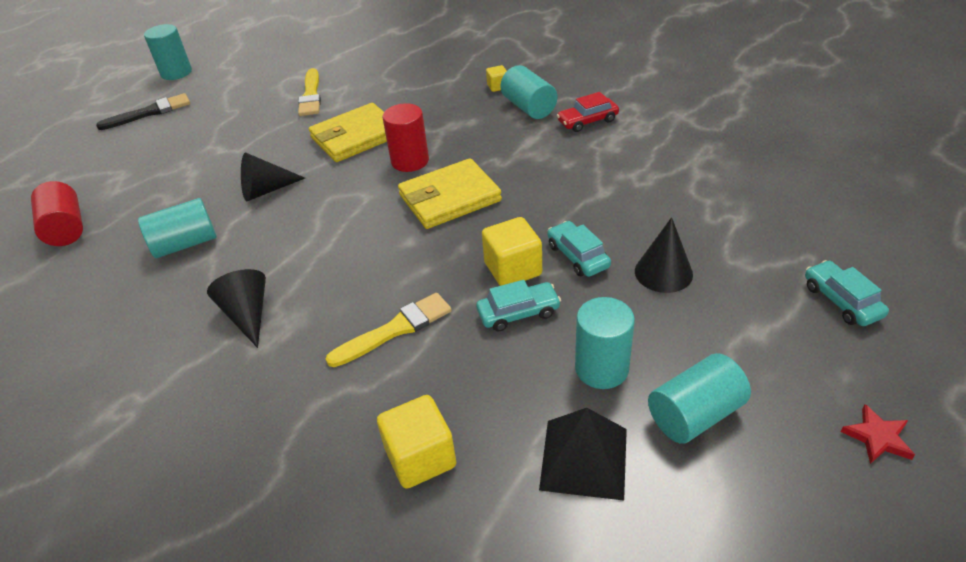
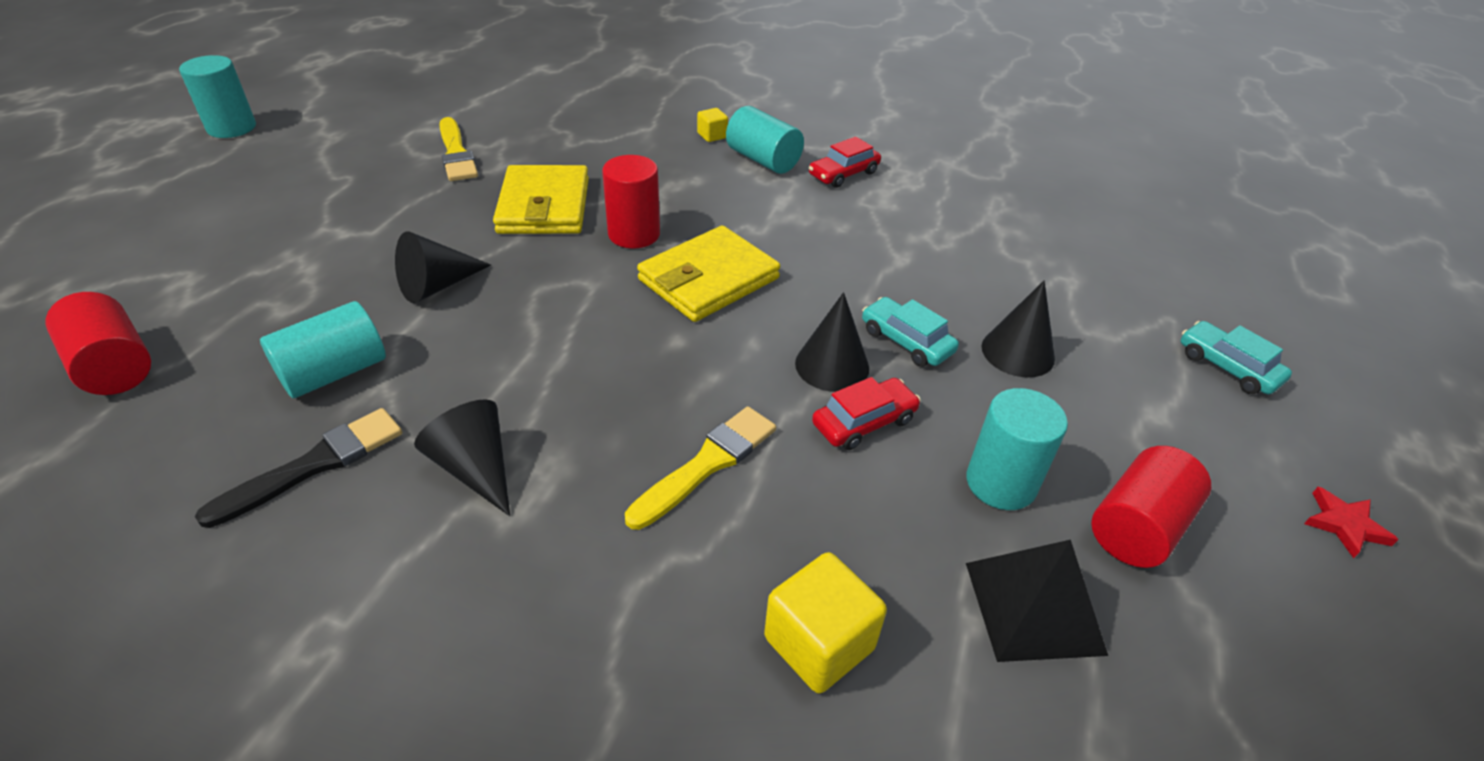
camera: 20 degrees left, 0 degrees up
black brush [96,93,190,130] -> black brush moved to [195,408,402,528]
yellow wallet [309,103,387,162] -> yellow wallet turned 45 degrees counterclockwise [493,165,589,234]
turquoise car [476,280,561,332] -> red car [812,377,921,450]
yellow cube [482,217,542,286] -> black cone [795,292,869,392]
turquoise cylinder [648,353,751,444] -> red cylinder [1091,446,1211,568]

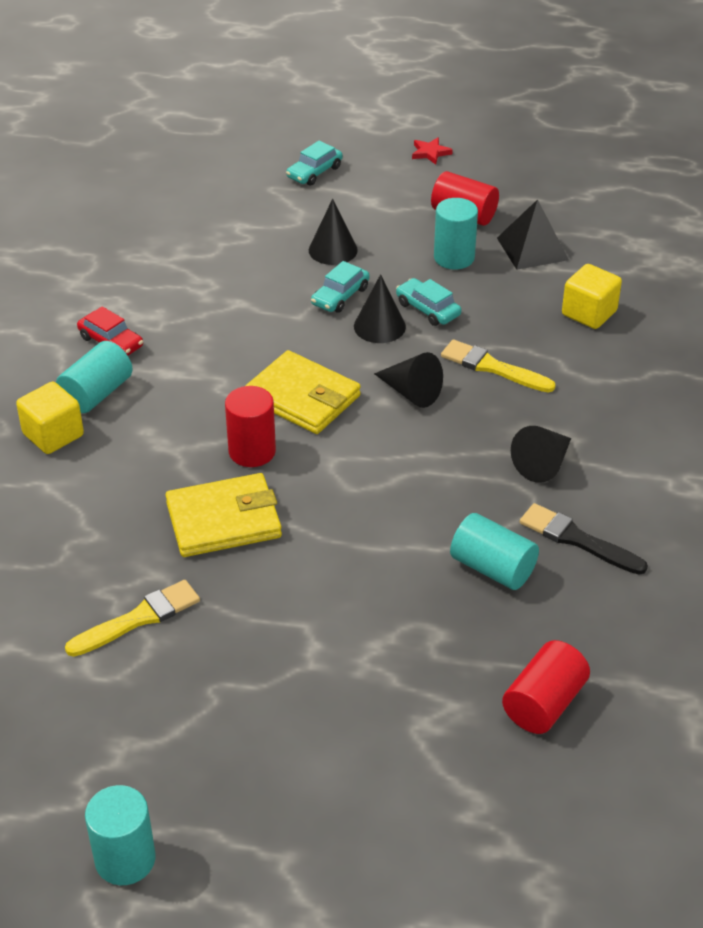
camera: 100 degrees left, 0 degrees up
black cone [395,231,491,303] -> black cone moved to [374,352,443,408]
yellow cube [697,108,728,142] -> yellow cube [16,382,84,454], size x1.86
red car [812,377,921,450] -> turquoise car [396,278,461,326]

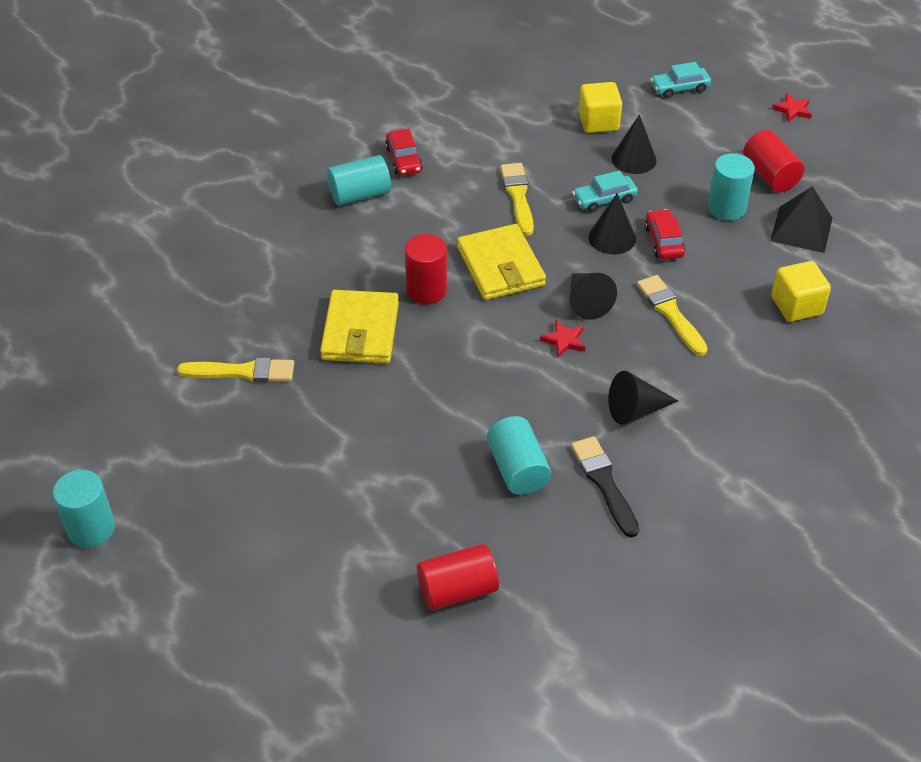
camera: 35 degrees right, 5 degrees up
yellow cube [16,382,84,454] -> yellow cube moved to [578,82,622,133]
yellow wallet [165,473,282,557] -> yellow wallet turned 75 degrees clockwise [320,290,399,364]
turquoise car [396,278,461,326] -> red car [645,209,685,260]
none -> yellow brush [500,163,534,236]
none -> red star [540,320,585,357]

